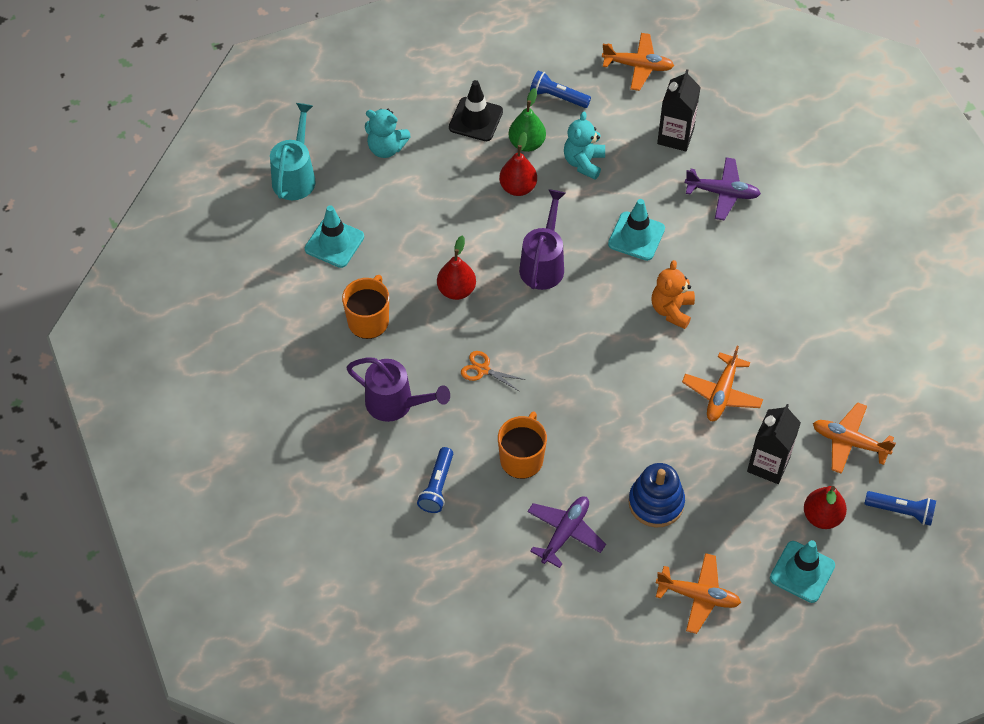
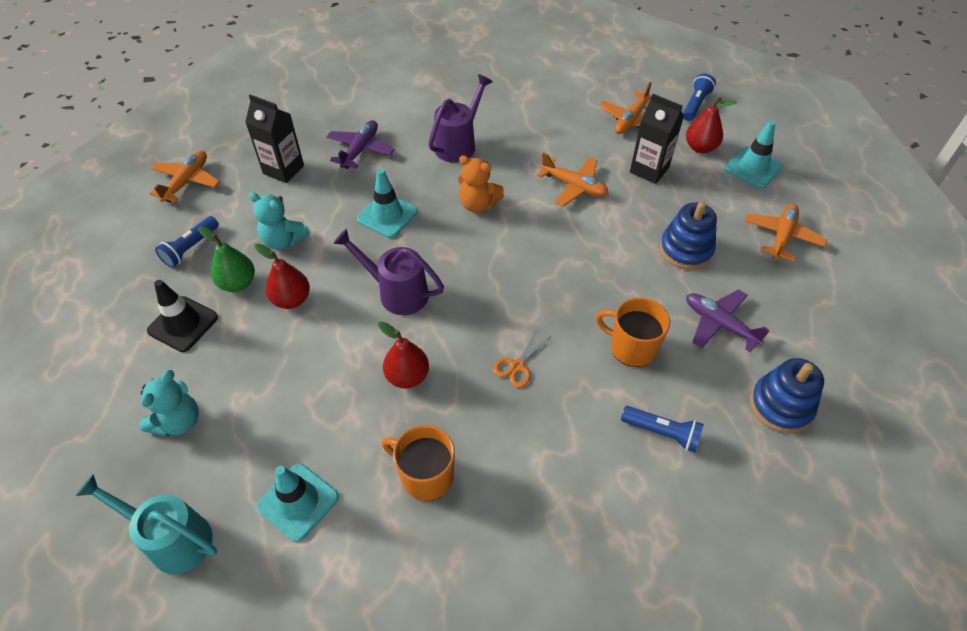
camera: 80 degrees left, 5 degrees down
purple watering can [346,357,450,422] -> purple watering can moved to [429,74,493,163]
none -> blue stacking toy [750,358,824,433]

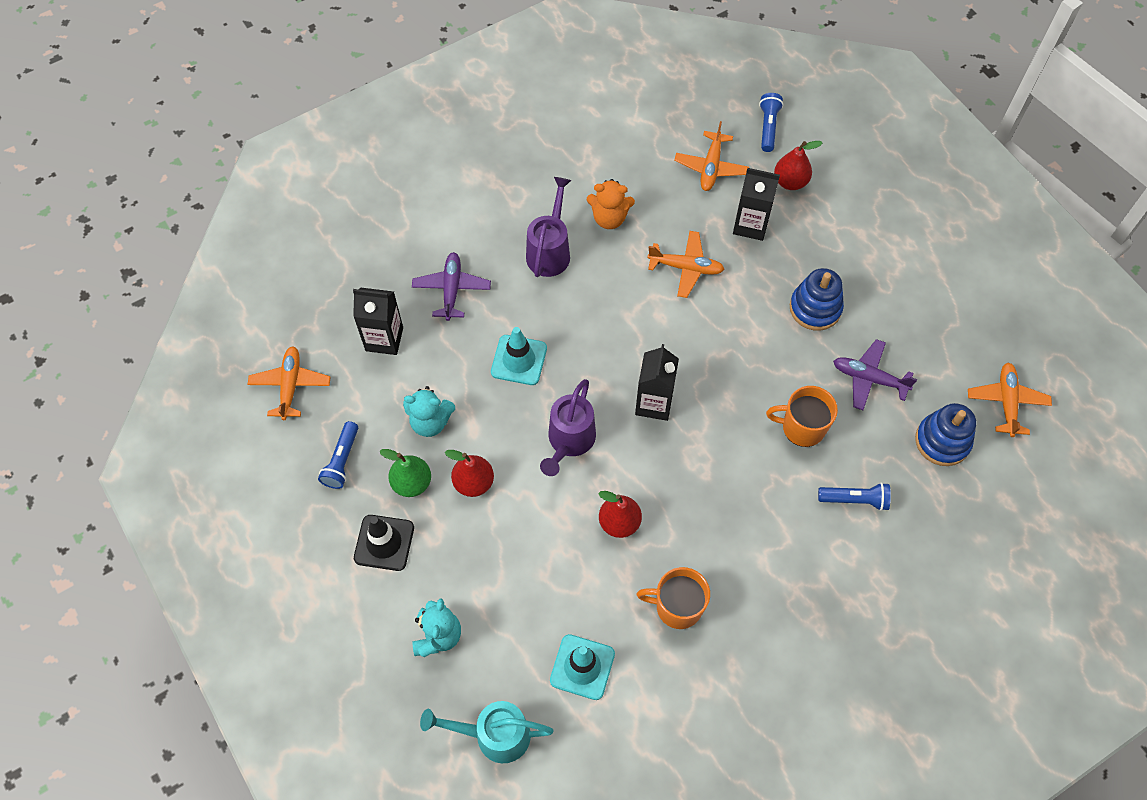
camera: 20 degrees left, 10 degrees up
purple watering can [333,229,444,315] -> purple watering can turned 75 degrees counterclockwise [540,379,596,476]
orange teddy bear [458,155,504,213] -> orange teddy bear moved to [587,179,635,229]
orange scissors [493,331,550,388] -> none
turquoise traffic cone [725,121,783,189] -> none
orange plane [745,204,827,261] -> orange plane moved to [968,363,1052,437]
none -> black carton [635,344,679,421]

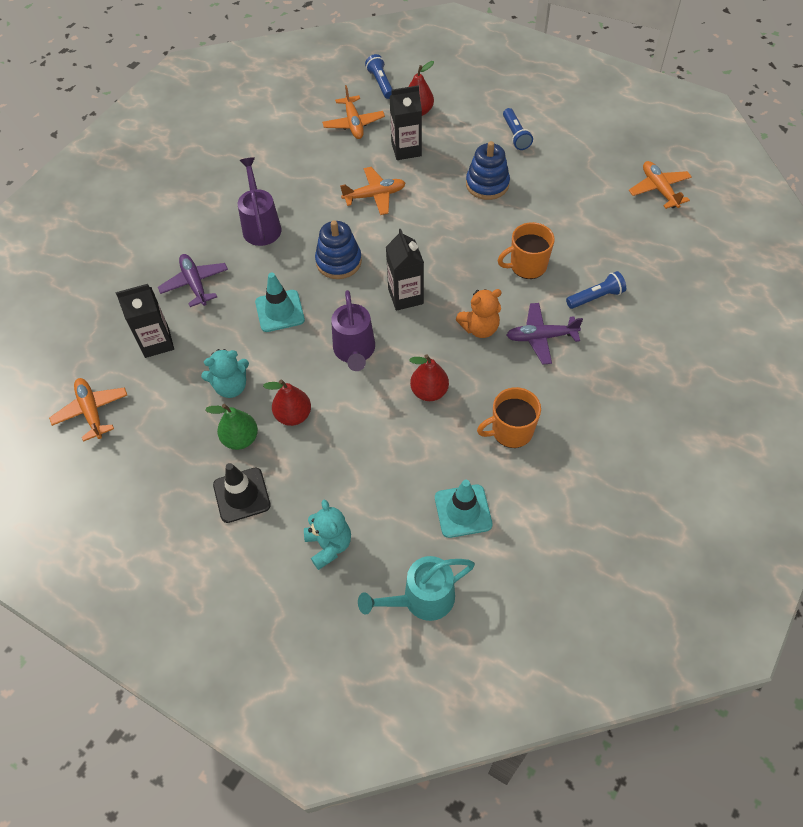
camera: 25 degrees left, 5 degrees down
blue flashlight [318,421,358,489] -> blue flashlight moved to [503,108,533,150]
orange teddy bear [587,179,635,229] -> orange teddy bear moved to [456,289,502,338]
purple plane [833,339,917,410] -> purple plane moved to [507,303,583,365]
blue stacking toy [915,403,976,466] -> blue stacking toy moved to [315,220,362,279]

